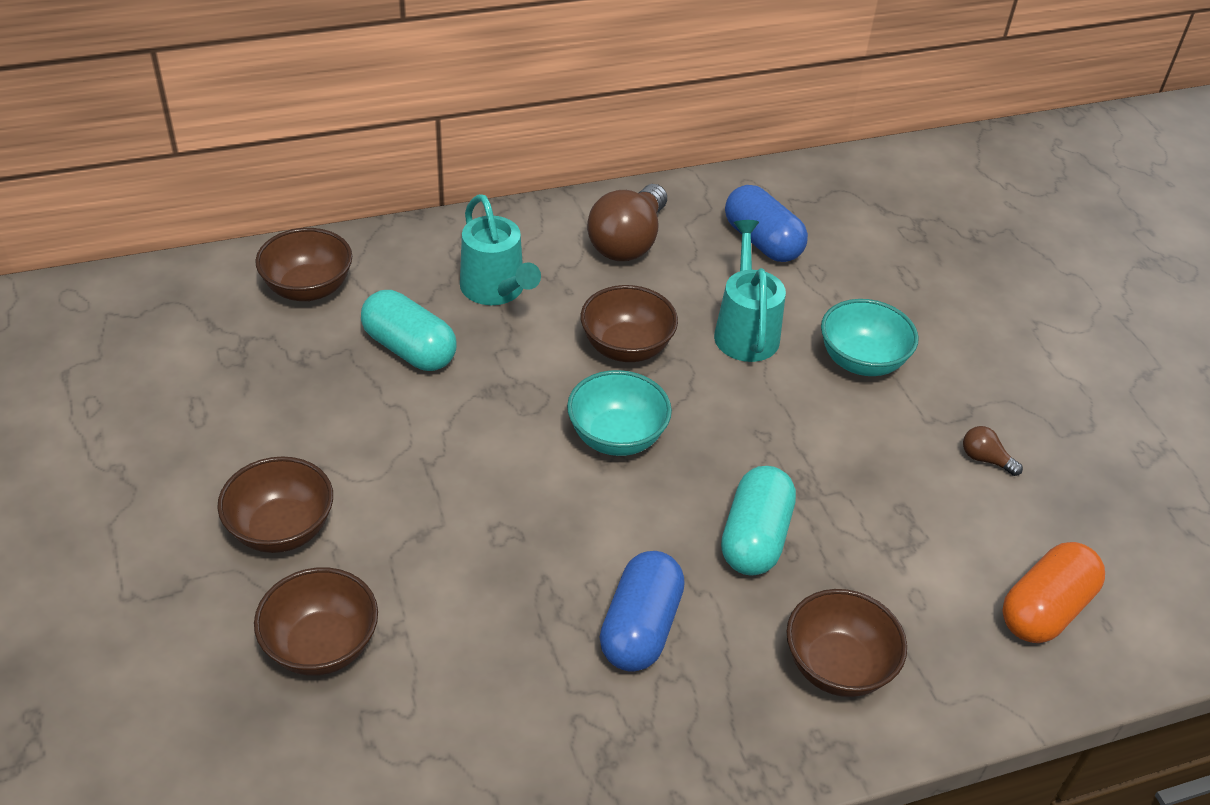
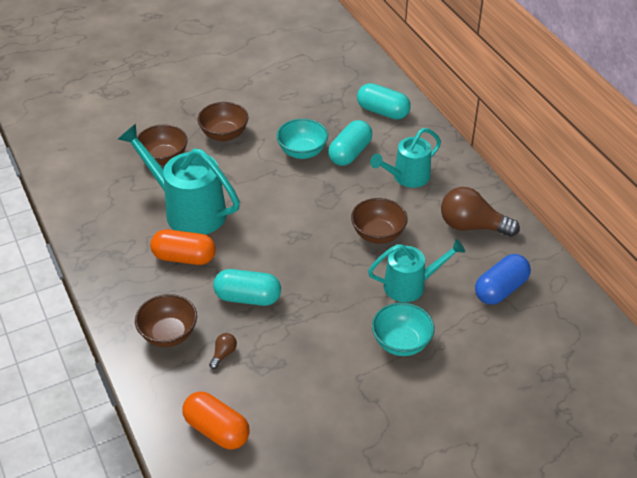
camera: 85 degrees right, 0 degrees up
brown bowl [255,228,352,301] -> turquoise capsule [357,83,411,120]
turquoise bowl [567,370,672,456] -> turquoise bowl moved to [276,119,328,159]
blue capsule [600,551,685,672] -> orange capsule [150,230,216,265]
brown light bulb [963,426,1023,476] -> brown light bulb moved to [209,333,237,369]
none -> turquoise watering can [118,124,240,235]

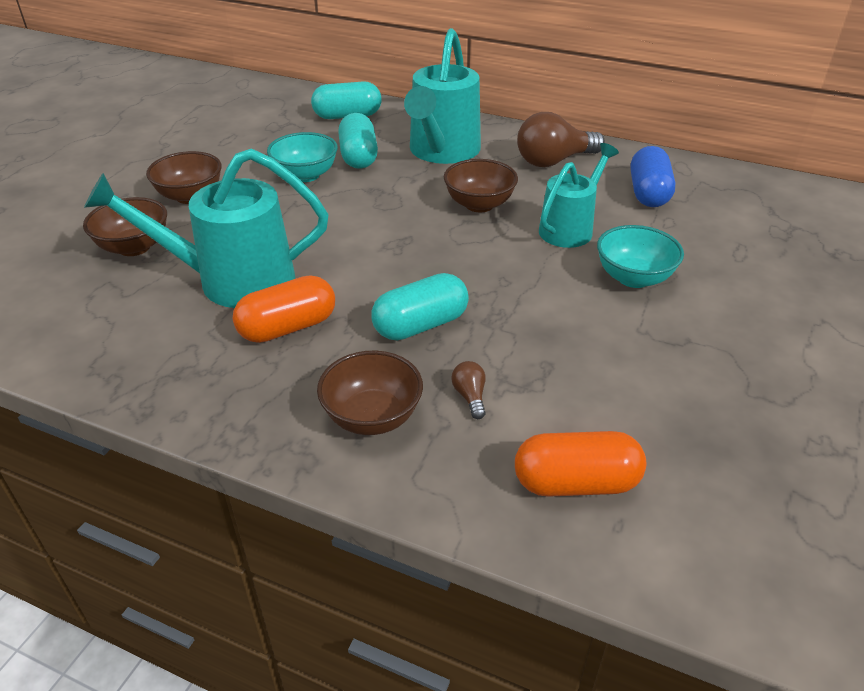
camera: 40 degrees left, 5 degrees down
turquoise watering can [370,128,441,188] -> turquoise watering can [404,28,481,164], size x1.58

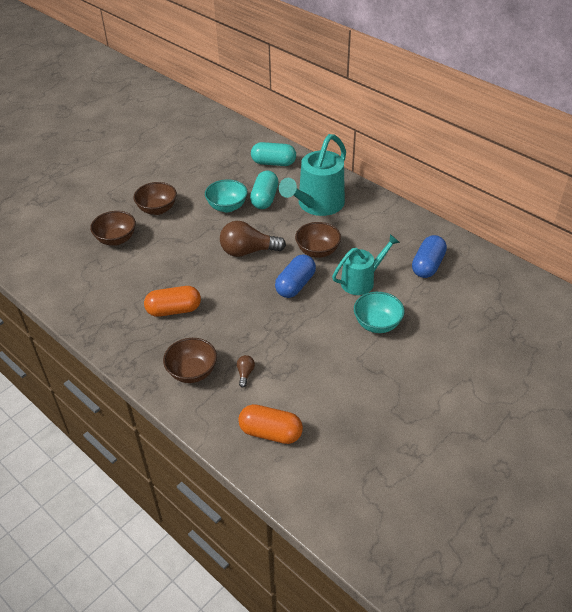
camera: 20 degrees right, 5 degrees up
turquoise watering can [84,148,328,308] -> none
turquoise capsule [371,273,469,340] -> none
brown light bulb [517,112,605,167] -> brown light bulb moved to [220,221,286,257]
none -> blue capsule [275,255,316,298]

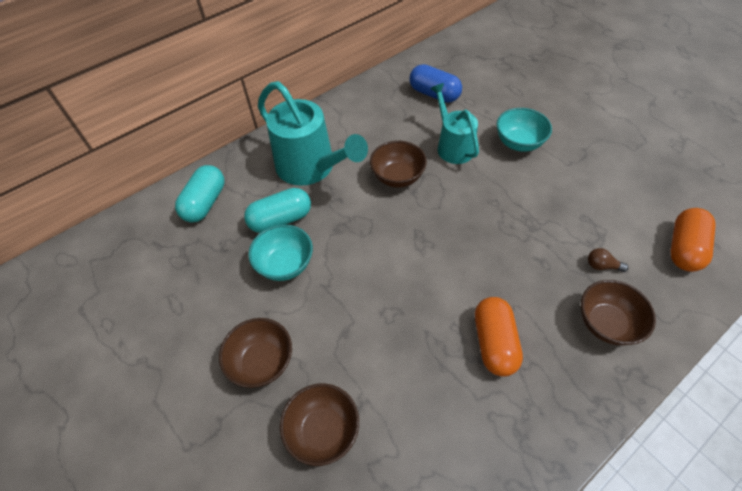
camera: 80 degrees left, 10 degrees up
brown light bulb [220,221,286,257] -> none
turquoise capsule [250,171,279,209] -> turquoise capsule turned 45 degrees counterclockwise [244,188,311,233]
blue capsule [275,255,316,298] -> none

